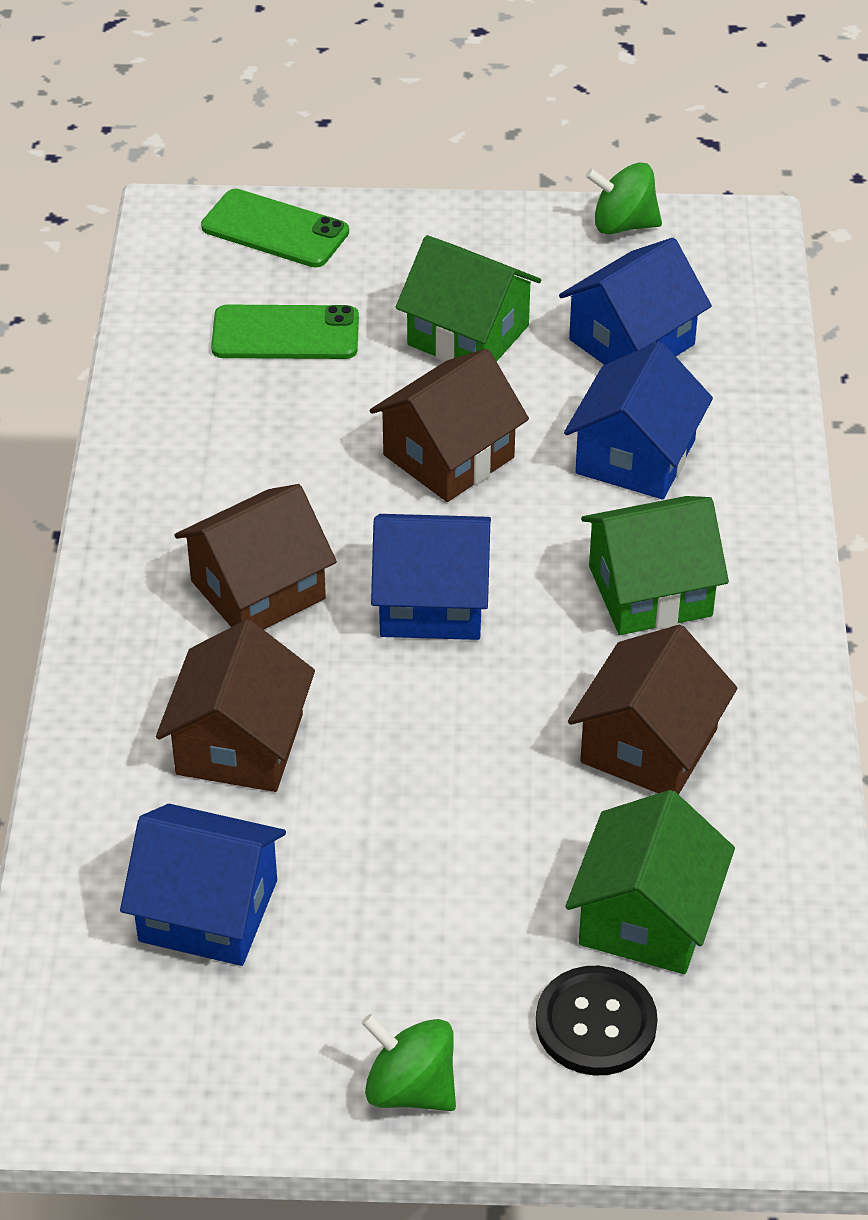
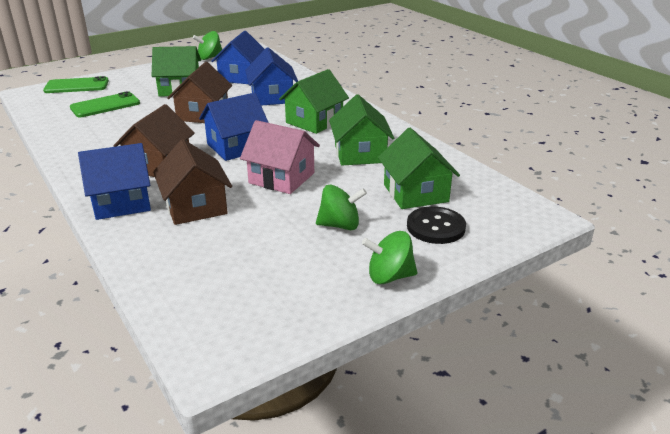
camera: 35 degrees left, 15 degrees down
blue house [120,804,286,966] -> blue house moved to [78,143,151,220]
brown house [568,625,737,794] -> green house [329,94,394,166]
none -> pink house [240,120,320,194]
none -> green spinning top [316,185,367,230]

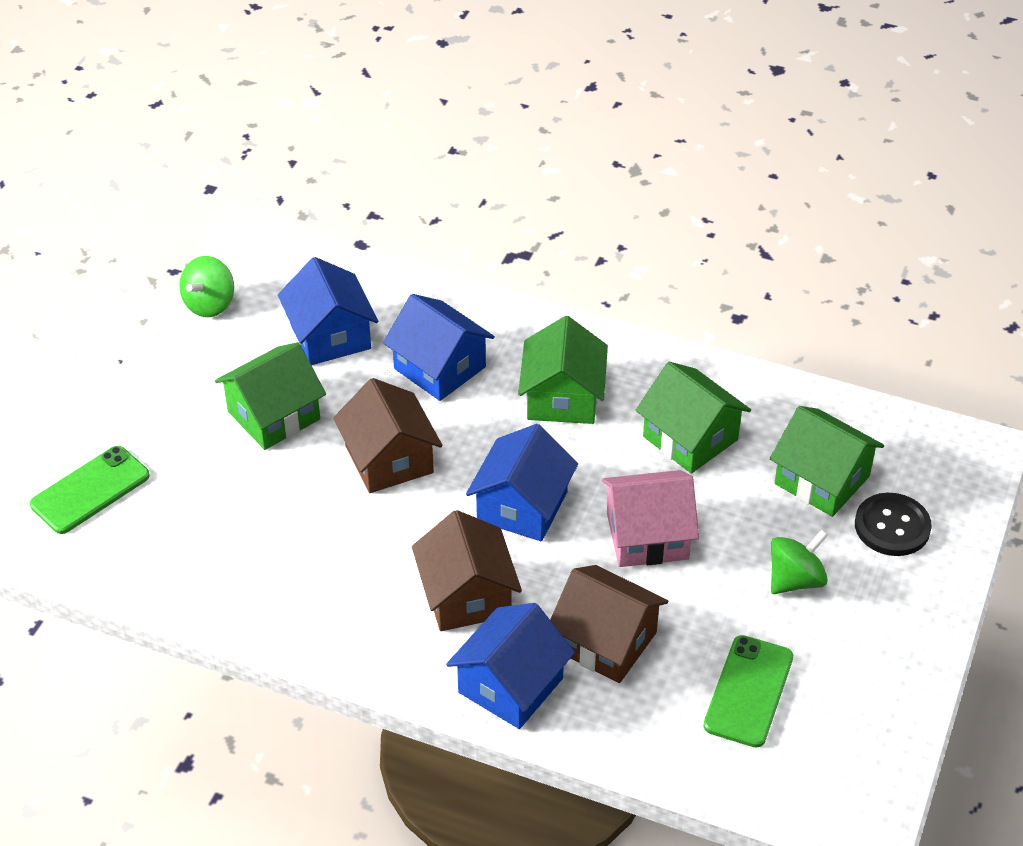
camera: 35 degrees left, 15 degrees up
green phone [70,91,140,117] -> green phone moved to [703,635,793,748]
green spinning top [362,231,417,284] -> none

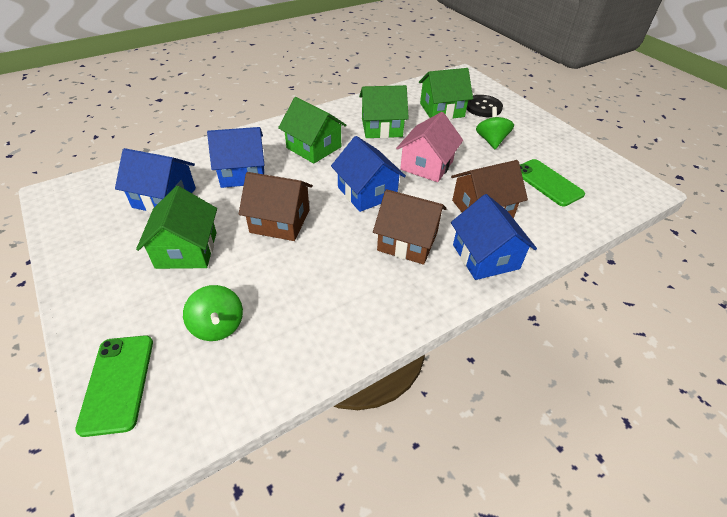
camera: 55 degrees left, 0 degrees up
green spinning top [179,256,234,317] -> green spinning top moved to [183,285,243,341]

